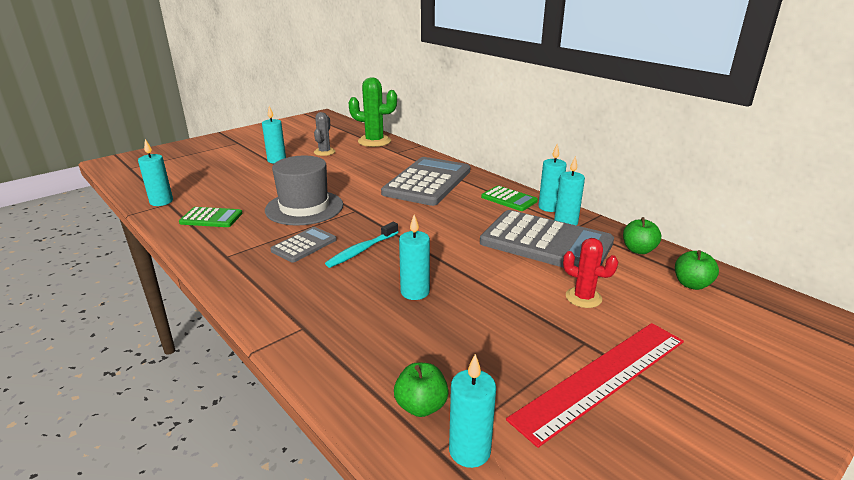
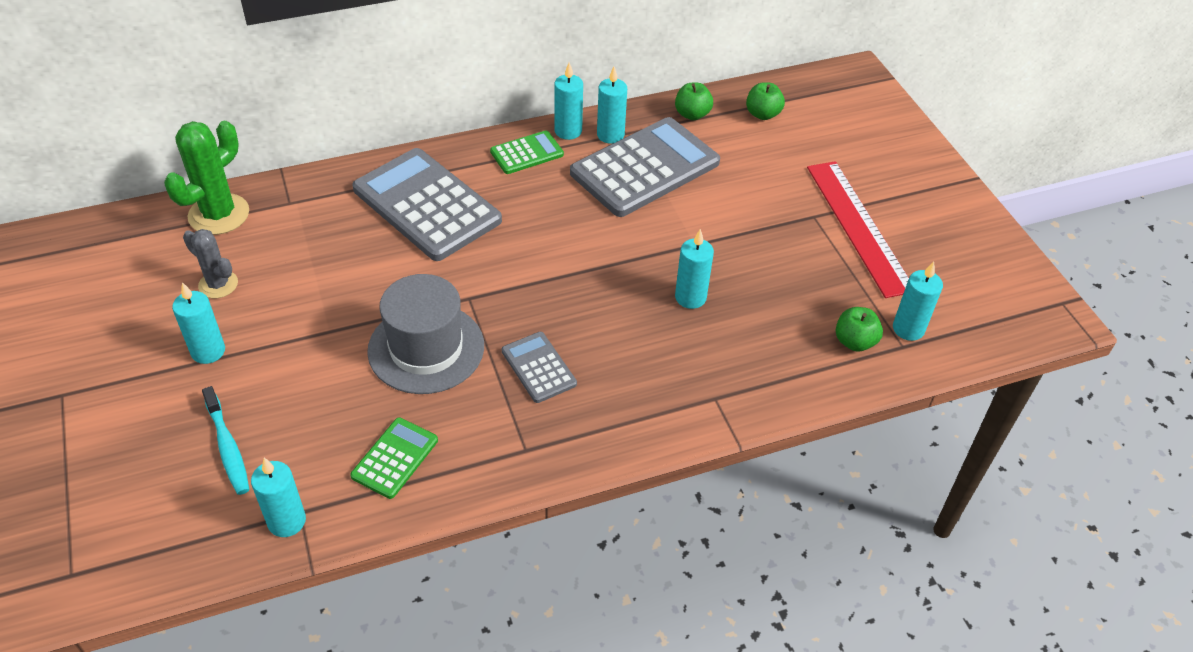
camera: 70 degrees left, 20 degrees up
turquoise toothbrush [325,222,398,268] -> turquoise toothbrush moved to [202,386,250,495]
red cactus [563,238,618,308] -> none

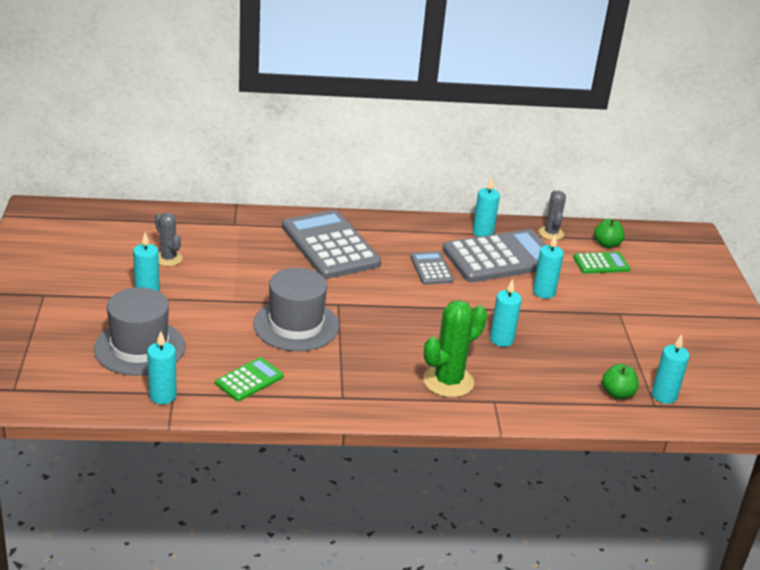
camera: 15 degrees right, 15 degrees down
green cactus [164,121,249,235] -> green cactus moved to [423,300,487,397]
turquoise toothbrush [202,386,250,495] -> grey hat [94,287,185,376]
green calculator [490,130,564,174] -> green calculator moved to [573,252,630,274]
grey calculator [502,332,577,403] -> grey calculator moved to [410,251,454,285]
turquoise candle [554,62,583,140] -> turquoise candle moved to [533,234,564,299]
green apple [675,83,713,120] -> grey cactus [539,191,566,240]
red ruler [807,161,909,298] -> none

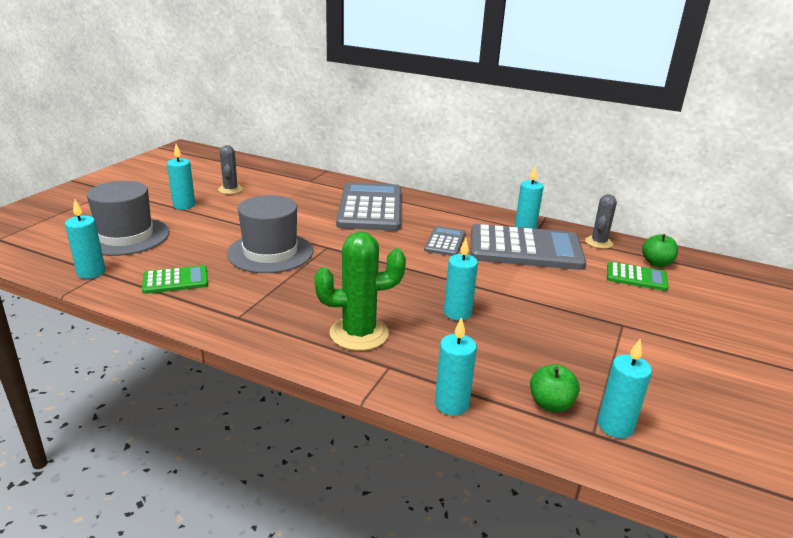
camera: 30 degrees right, 5 degrees down
turquoise candle [533,234,564,299] -> turquoise candle moved to [435,317,477,416]

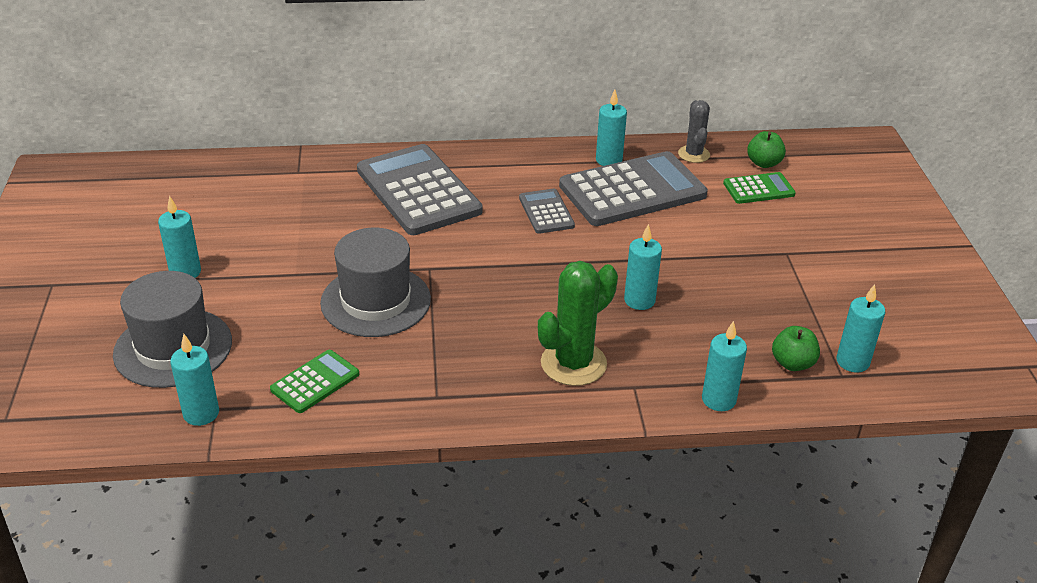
camera: 30 degrees left, 10 degrees up
grey cactus [218,145,243,194] -> none

